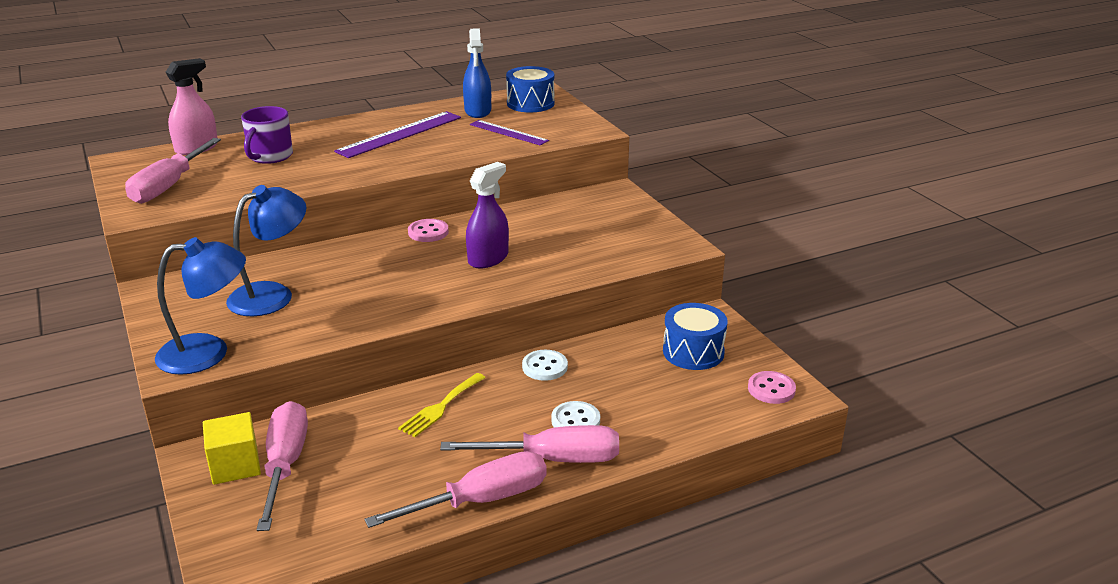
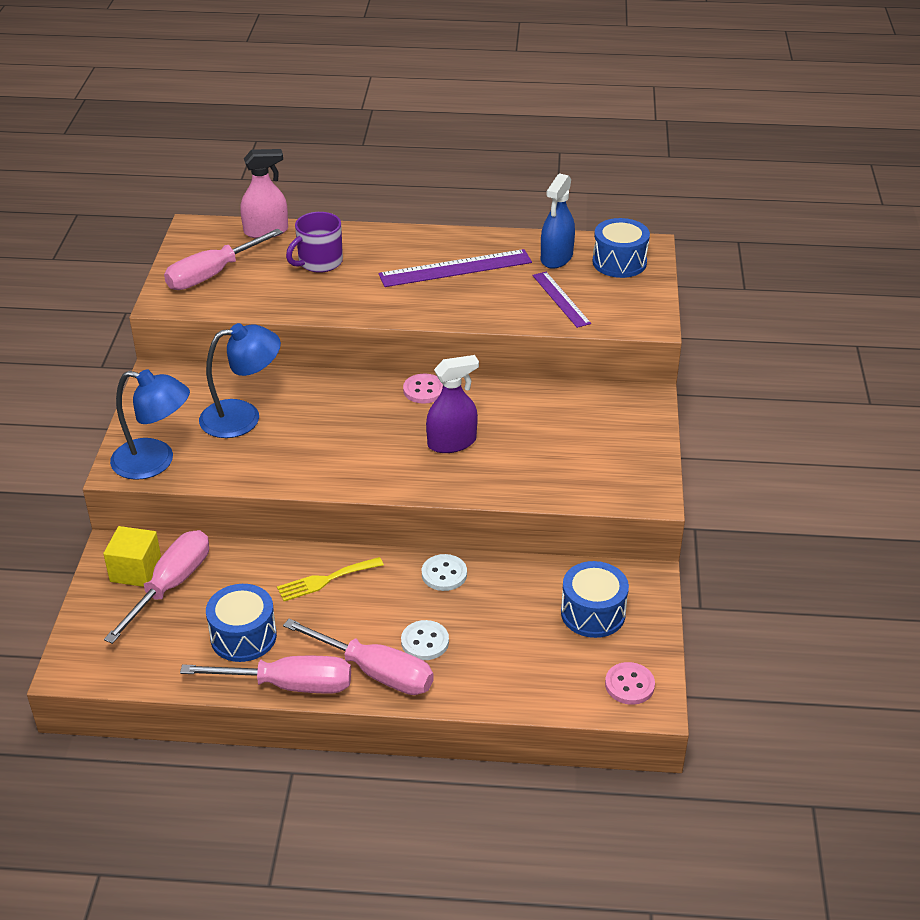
camera: 30 degrees right, 10 degrees up
none -> blue drum [206,584,277,662]

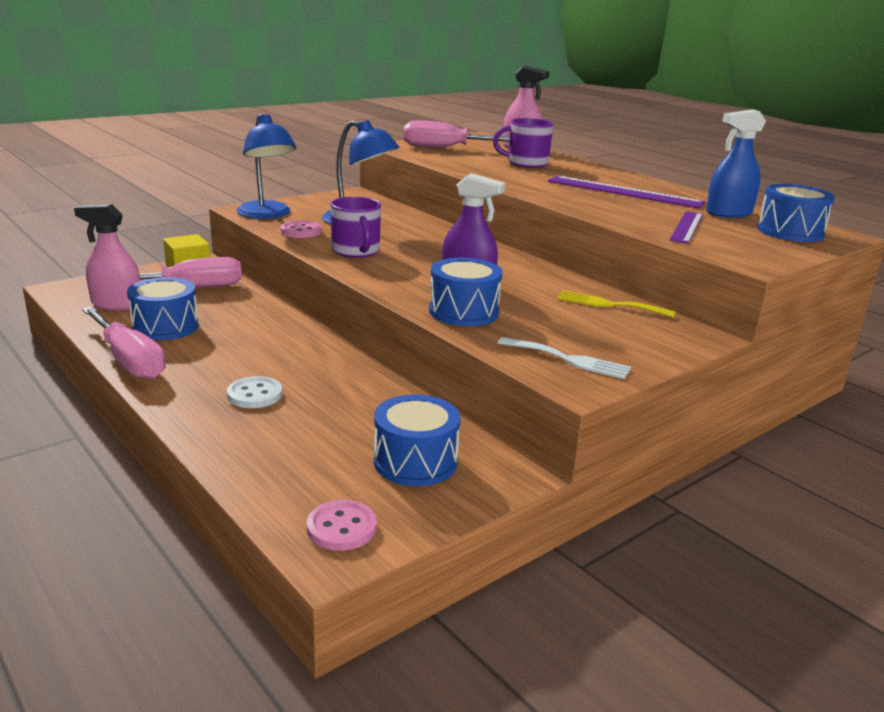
camera: 45 degrees right, 15 degrees down
yellow fork [277,557,384,601] -> yellow fork moved to [557,291,676,318]
pink screwdriver [283,619,434,695] -> none
pink button [403,374,443,404] -> pink button moved to [281,221,322,238]
white button [422,554,467,591] -> none
none -> pink spray bottle [74,204,140,310]
none -> purple mug [330,197,381,258]
none -> blue drum [429,258,502,326]
none -> white fork [498,337,631,379]

